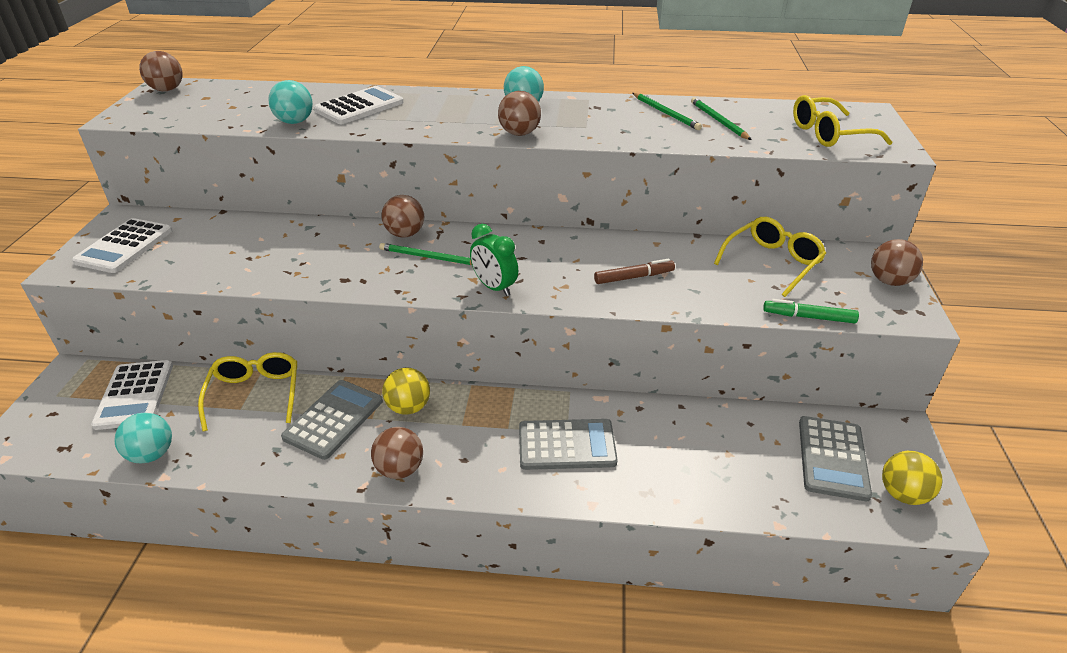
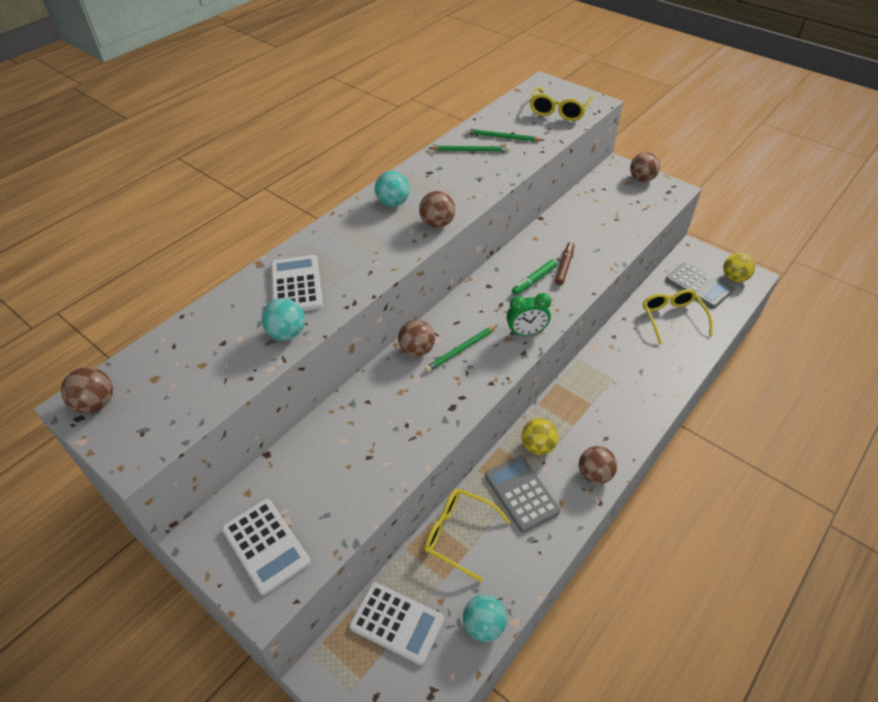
camera: 55 degrees left, 10 degrees up
grey calculator [519,419,618,470] -> none
yellow glasses [714,217,826,297] -> yellow glasses moved to [643,289,713,345]
green marker [763,299,859,323] -> green marker moved to [512,259,557,295]

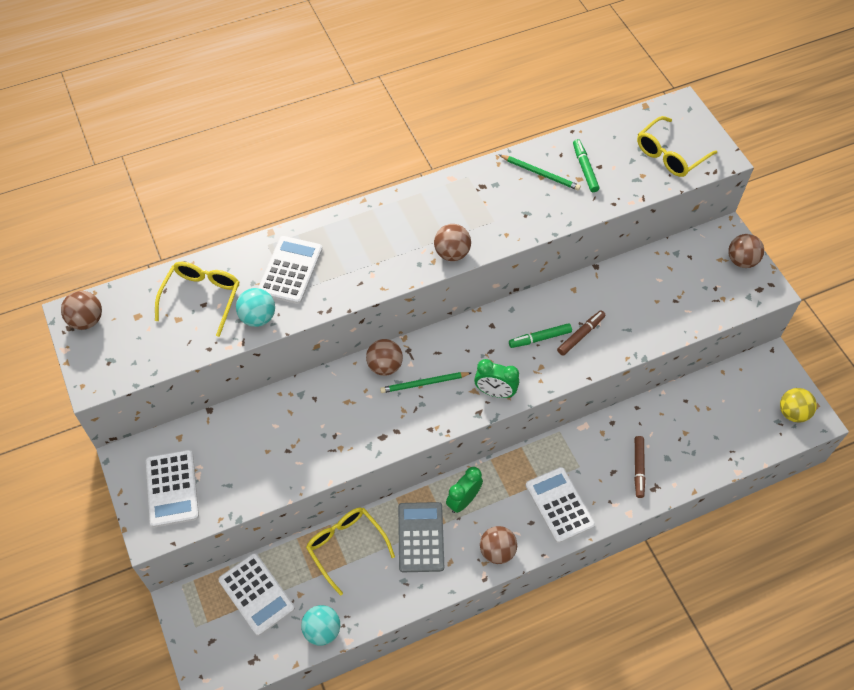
camera: 25 degrees right, 10 degrees up
turquoise ball [375,171,410,207] -> none
green pencil [466,129,544,142] -> green marker [573,139,599,192]
yellow ball [522,418,558,455] -> green clock [446,467,483,513]
yellow glasses [643,289,713,345] -> yellow glasses moved to [155,262,239,337]
grey calculator [665,262,733,309] -> none
none -> white calculator [526,467,595,543]
none -> brown marker [634,436,645,498]

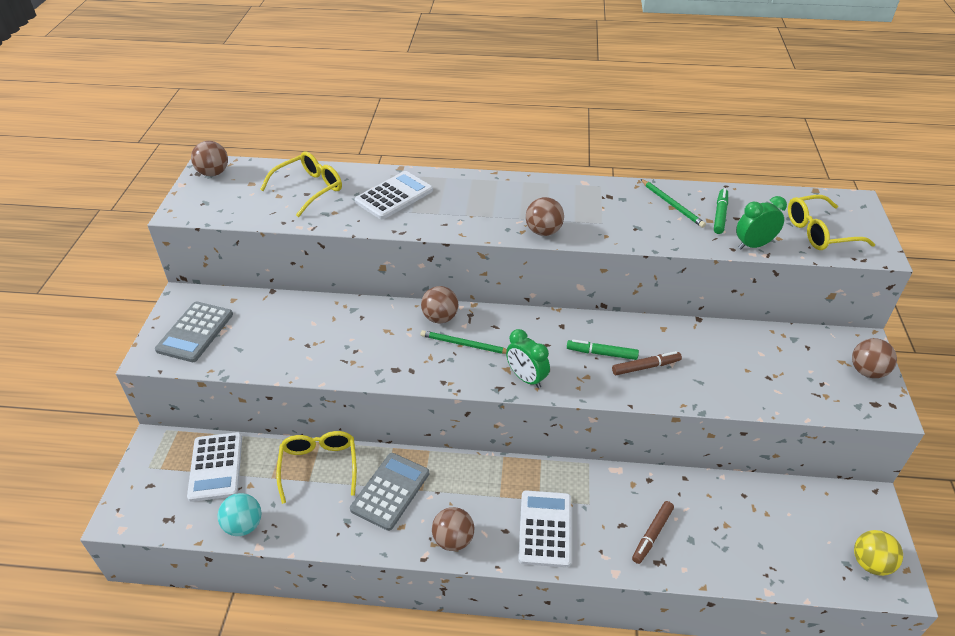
camera: 30 degrees right, 15 degrees down
white calculator [146,450,199,527] -> grey calculator [155,302,233,362]
turquoise ball [236,288,275,327] -> none
green clock [446,467,483,513] -> green clock moved to [736,196,787,249]

